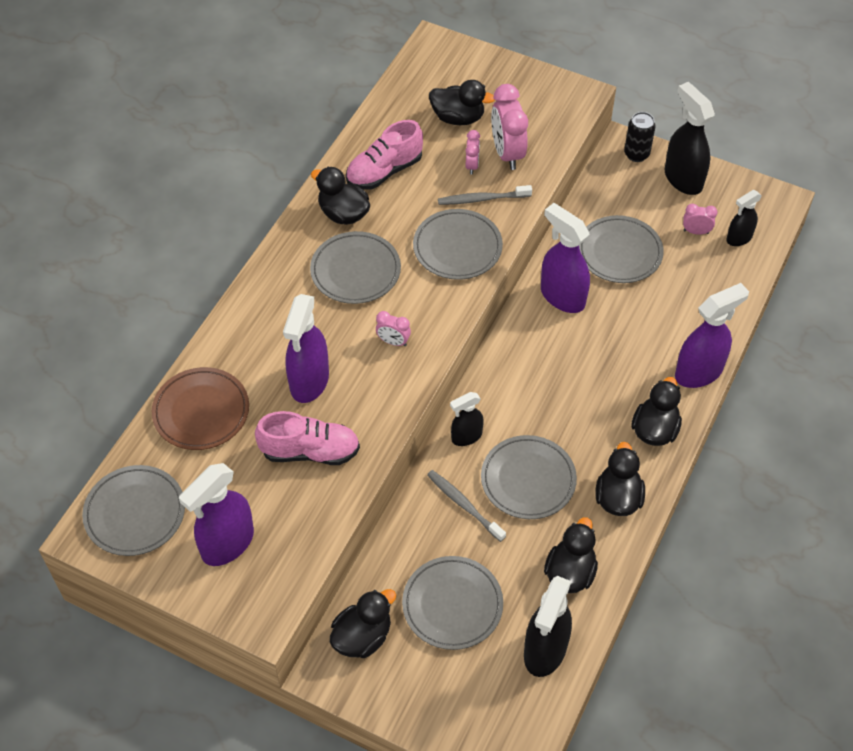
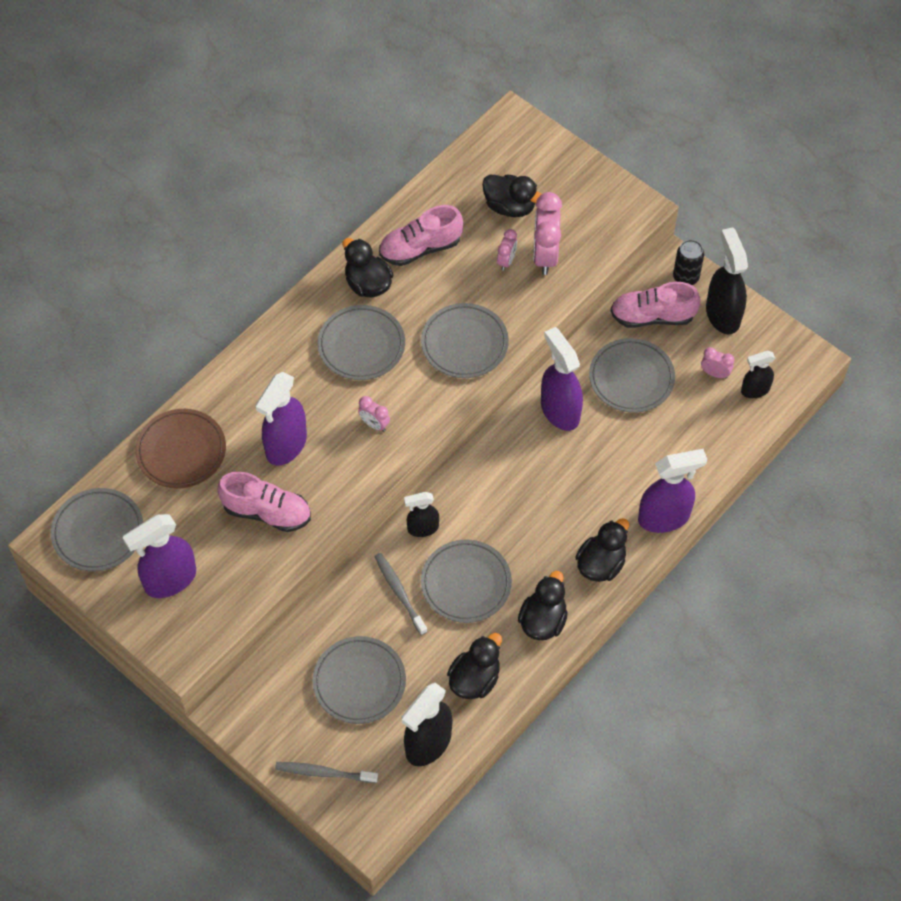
camera: 15 degrees right, 5 degrees up
black duck [330,589,396,658] -> none
grey toothbrush [438,185,532,205] -> grey toothbrush moved to [275,762,378,783]
none -> pink shoe [611,282,701,328]

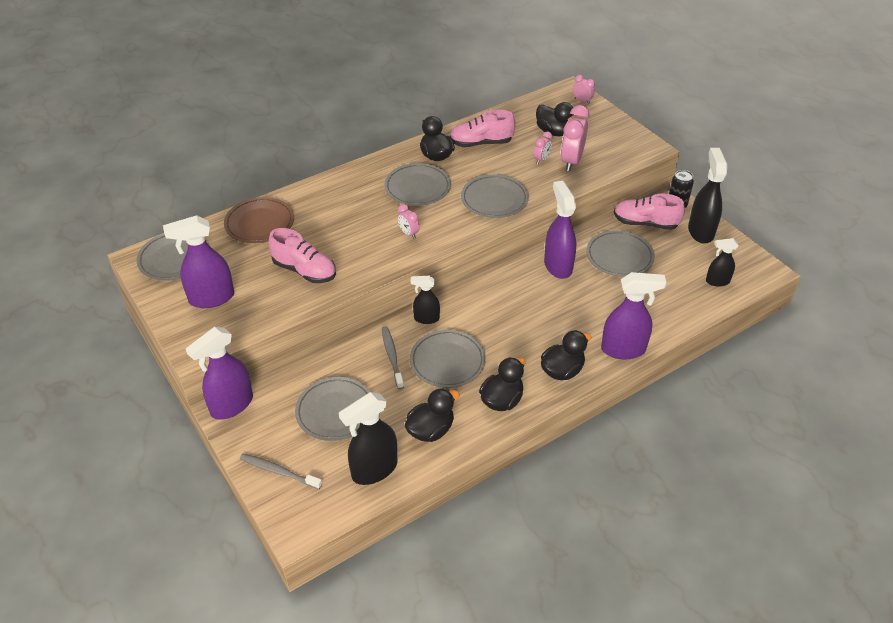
camera: 15 degrees right, 15 degrees down
purple spray bottle [255,372,307,466] -> purple spray bottle moved to [186,327,253,420]
pink clock [701,347,734,379] -> pink clock moved to [573,75,595,104]

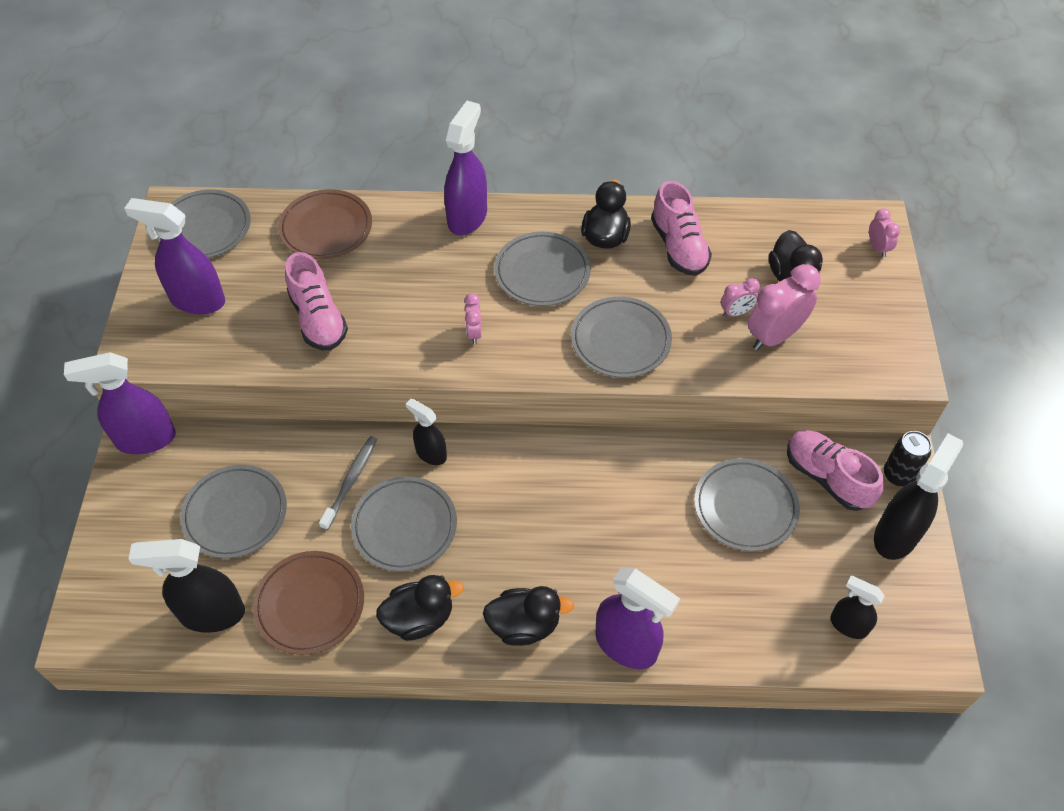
camera: 35 degrees right, 10 degrees up
grey toothbrush [240,454,322,489] -> none
black duck [405,388,460,442] -> brown plate [253,551,364,655]
pink shoe [450,110,515,147] -> pink shoe turned 135 degrees counterclockwise [651,181,712,276]
purple spray bottle [544,181,576,279] -> purple spray bottle moved to [444,101,487,235]

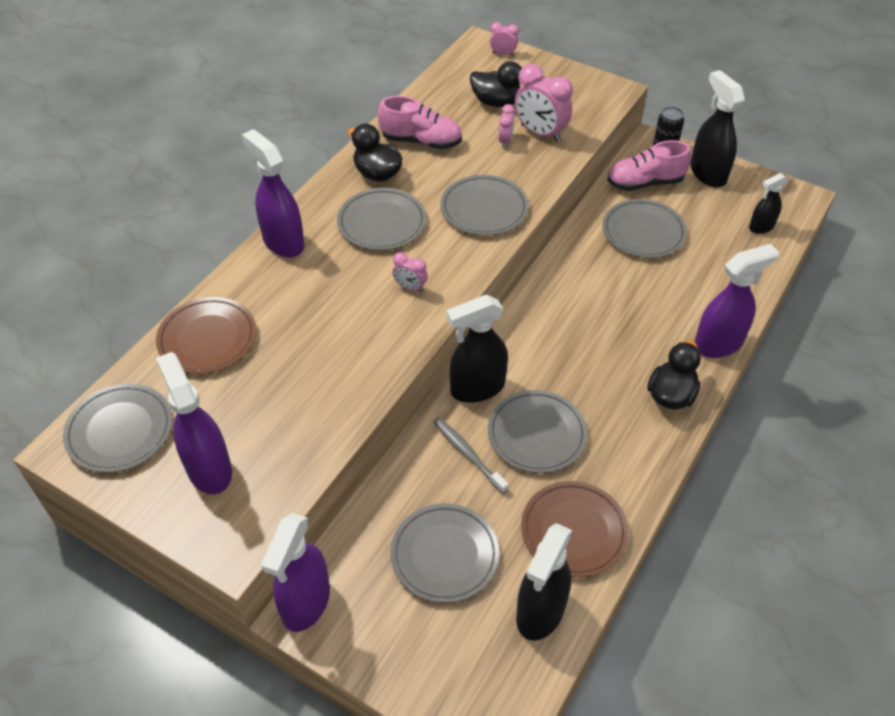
camera: 60 degrees left, 5 degrees down
purple spray bottle [124,198,225,314] -> purple spray bottle turned 105 degrees clockwise [156,352,232,494]
pink shoe [285,252,348,350] -> none
black duck [376,575,464,641] -> none
black spray bottle [406,398,447,465] -> black spray bottle [446,295,508,403], size x1.70
pink clock [748,264,821,350] -> pink clock turned 45 degrees counterclockwise [515,64,573,142]

